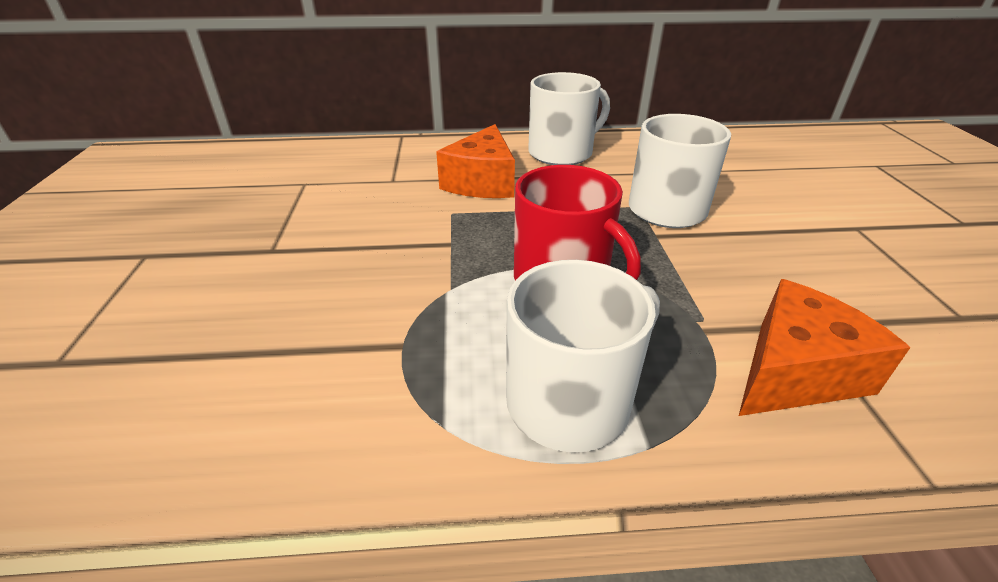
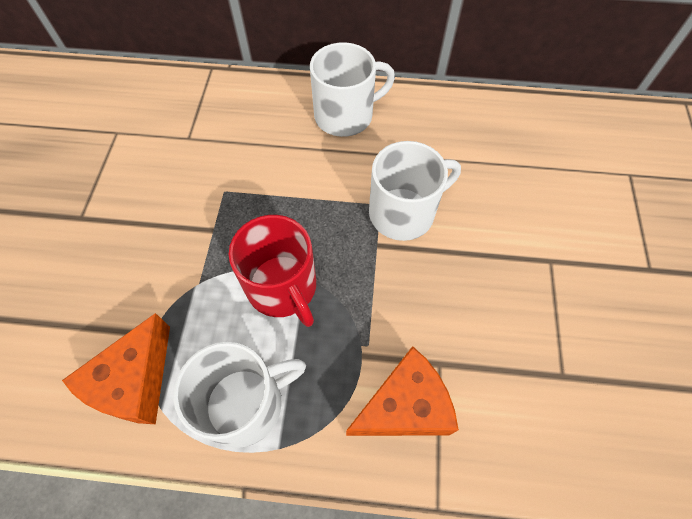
camera: 10 degrees right, 25 degrees up
orange cheese [436,124,515,198] -> orange cheese moved to [62,313,170,424]

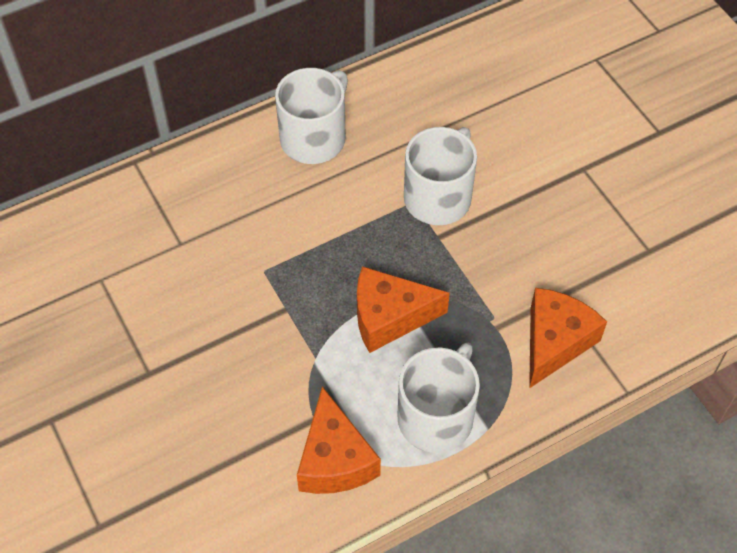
camera: 35 degrees left, 5 degrees down
red mug [229,215,316,327] -> orange cheese [357,266,450,353]

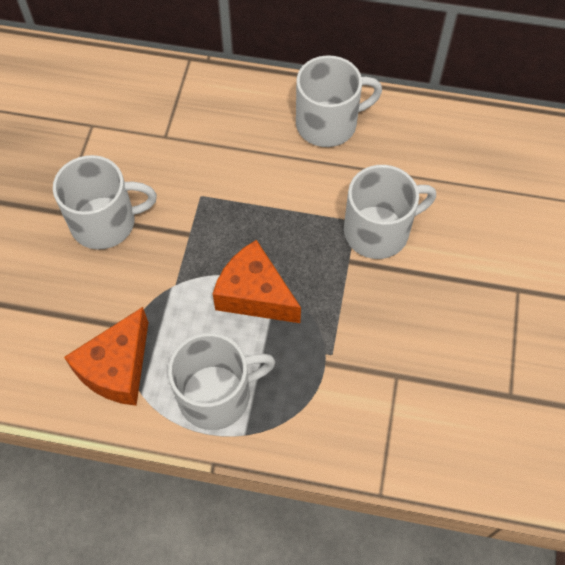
camera: 40 degrees right, 5 degrees up
orange cheese [529,288,607,389] -> none
none -> white mug [53,155,157,249]

